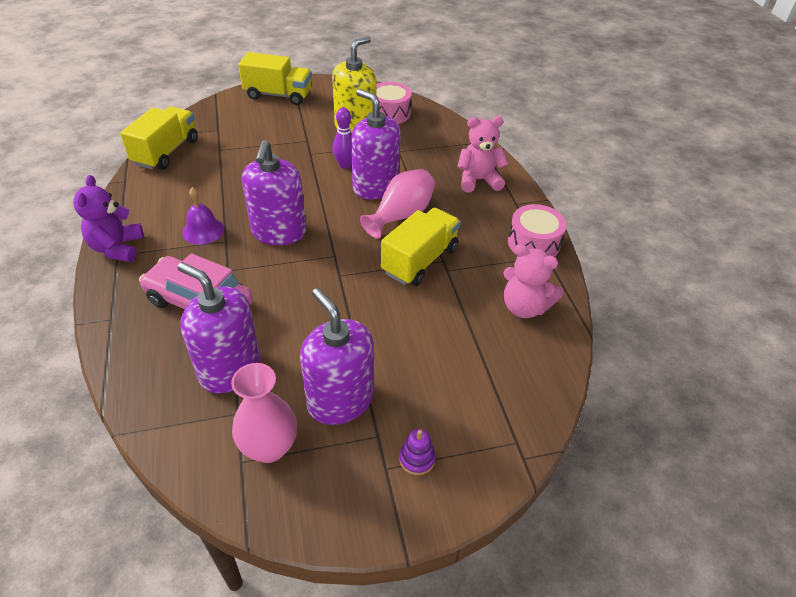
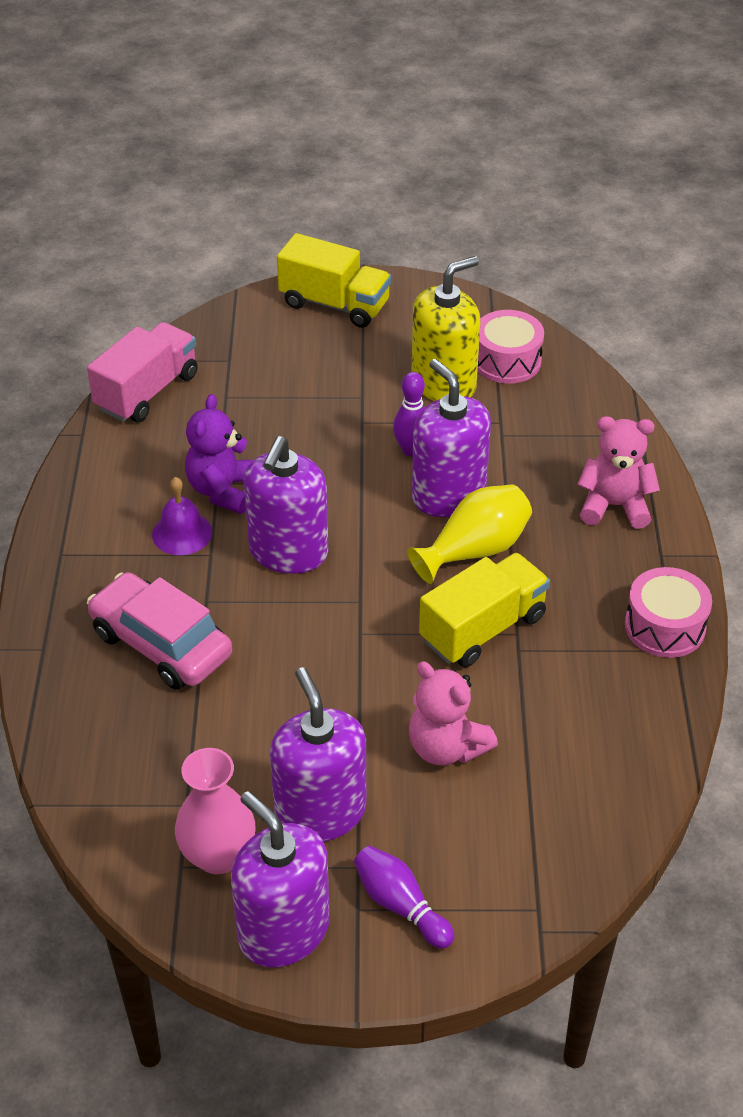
camera: 15 degrees right, 0 degrees up
purple teddy bear [73,175,144,262] -> purple teddy bear moved to [185,394,253,514]
yellow truck [120,106,198,170] -> pink truck [87,322,198,422]
purple soap dispenser [178,262,261,393] -> purple soap dispenser moved to [231,791,330,968]
pink vase [360,169,435,239] -> yellow vase [407,484,532,584]
purple stacking toy [399,429,436,475] -> purple bowling pin [354,846,454,949]
pink teddy bear [503,244,564,318] -> pink teddy bear moved to [409,661,498,765]

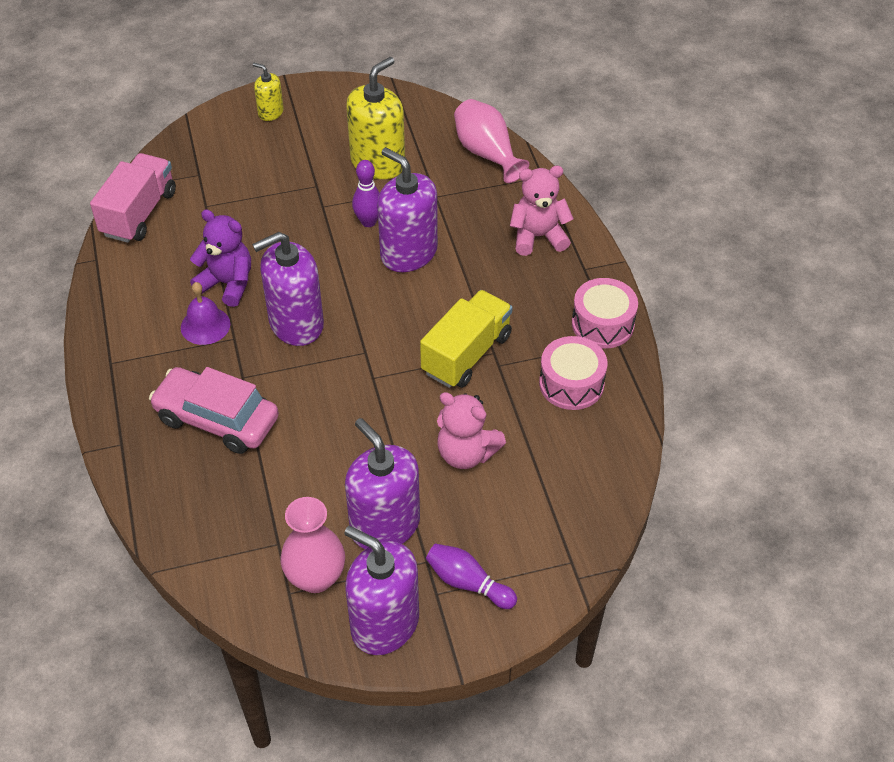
camera: 15 degrees left, 5 degrees up
purple teddy bear [185,394,253,514] -> purple teddy bear turned 120 degrees clockwise [190,209,251,307]
purple soap dispenser [244,436,328,574] -> purple soap dispenser turned 60 degrees clockwise [252,232,324,346]
yellow truck [277,233,391,328] -> yellow soap dispenser [253,63,284,121]
yellow vase [407,484,532,584] -> none
pink drum [478,310,544,384] -> pink drum moved to [539,336,608,410]
none -> pink vase [454,99,529,183]

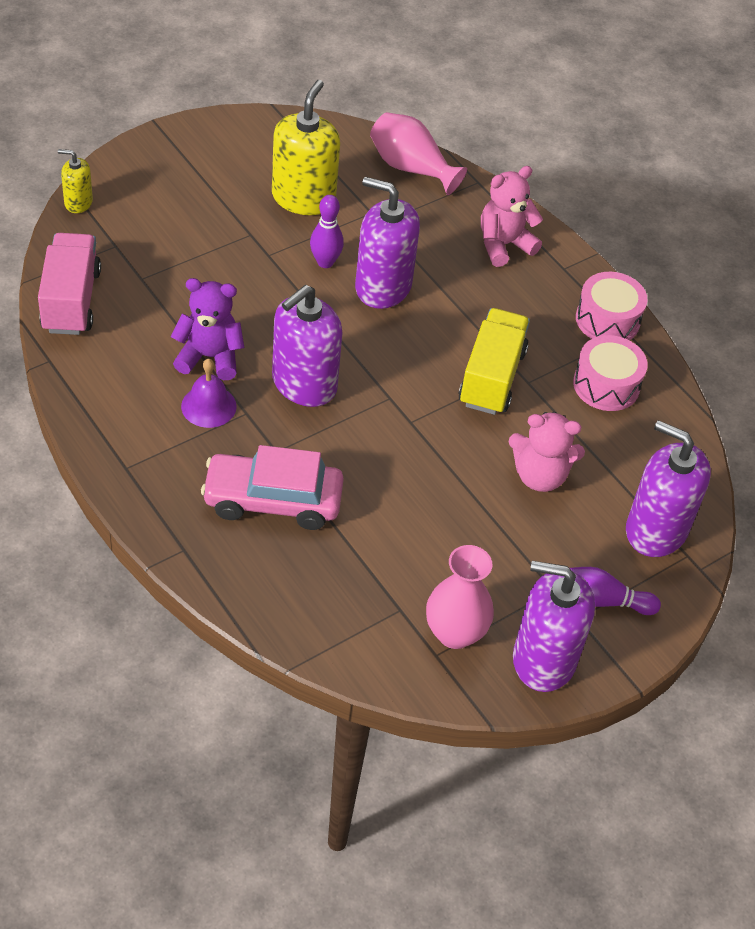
camera: 25 degrees left, 0 degrees up
yellow soap dispenser [253,63,284,121] -> yellow soap dispenser moved to [58,149,93,213]
purple soap dispenser [345,418,420,549] -> purple soap dispenser moved to [626,420,711,557]

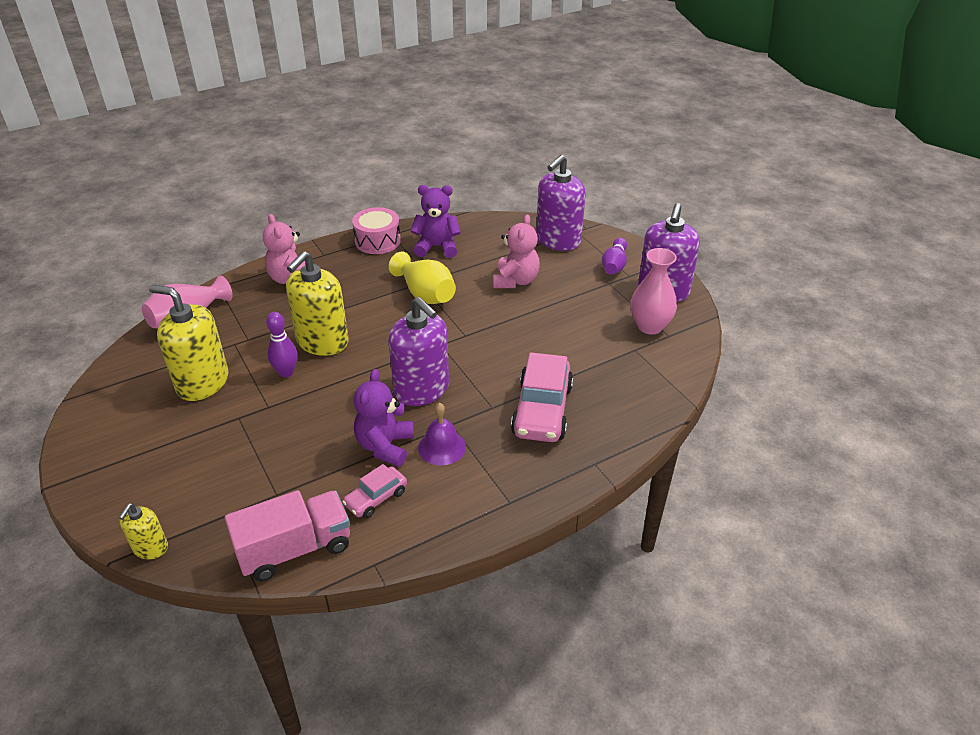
camera: 80 degrees left, 10 degrees down
pink truck [38,233,101,335] -> pink truck turned 150 degrees clockwise [225,490,350,581]
purple soap dispenser [355,177,420,309] -> yellow soap dispenser [286,251,349,356]
yellow truck [458,308,530,415] -> yellow vase [389,251,456,304]
pink drum [573,335,647,411] -> purple teddy bear [410,185,461,258]
none -> pink car [342,464,407,518]

